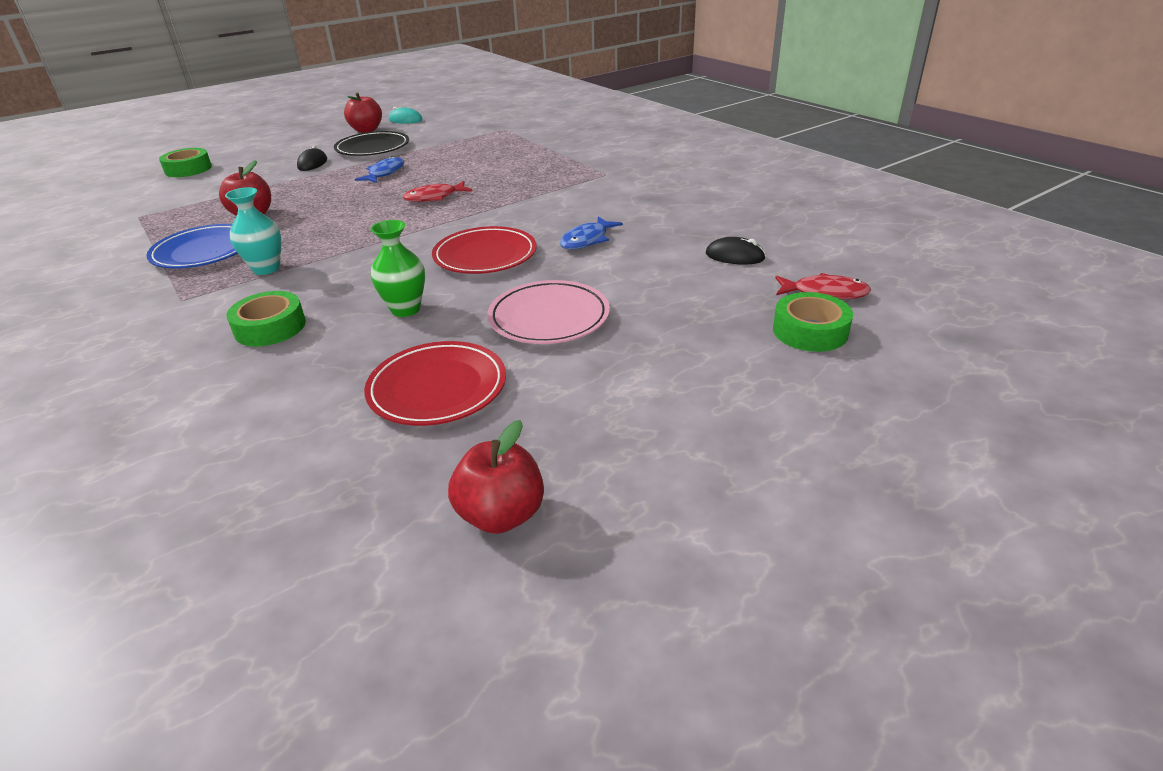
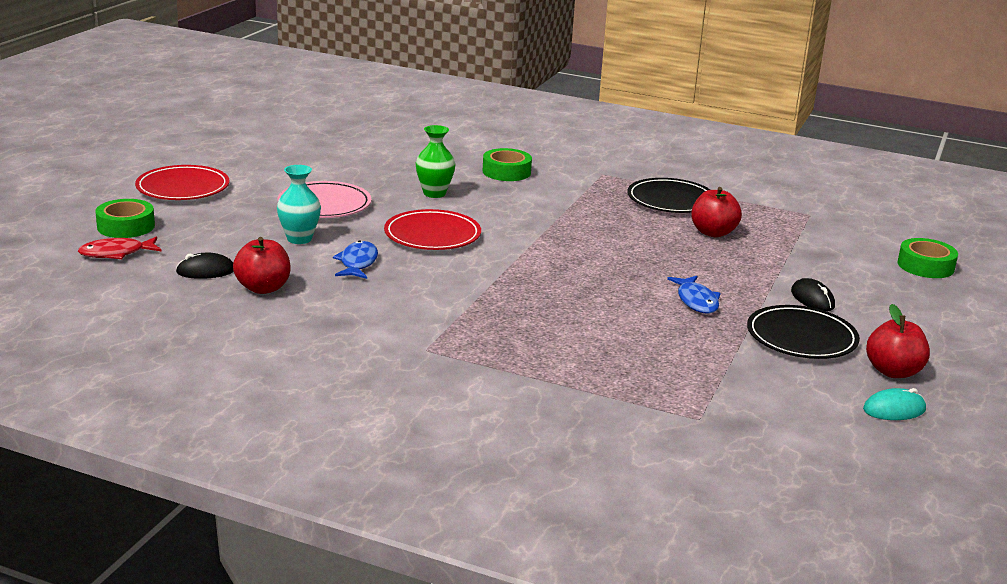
camera: 145 degrees right, 10 degrees down
blue plate [146,224,238,269] -> black plate [627,178,710,213]
turquoise vase [225,187,281,275] -> turquoise vase moved to [277,165,321,244]
red plate [364,341,506,426] -> red plate moved to [135,165,229,200]
red fish [403,181,473,202] -> none
red apple [448,420,544,534] -> red apple moved to [233,237,291,294]

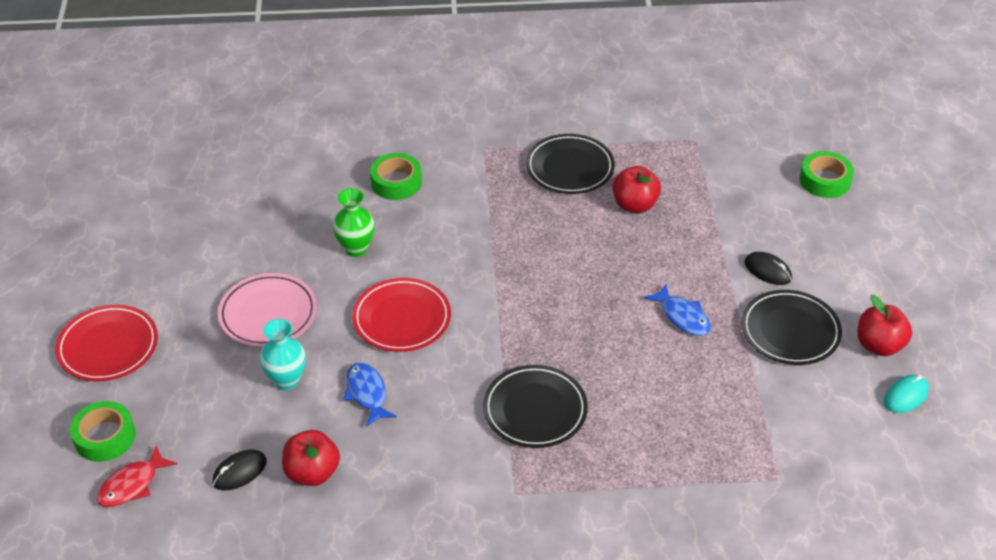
camera: 25 degrees left, 20 degrees up
none -> black plate [483,365,588,448]

